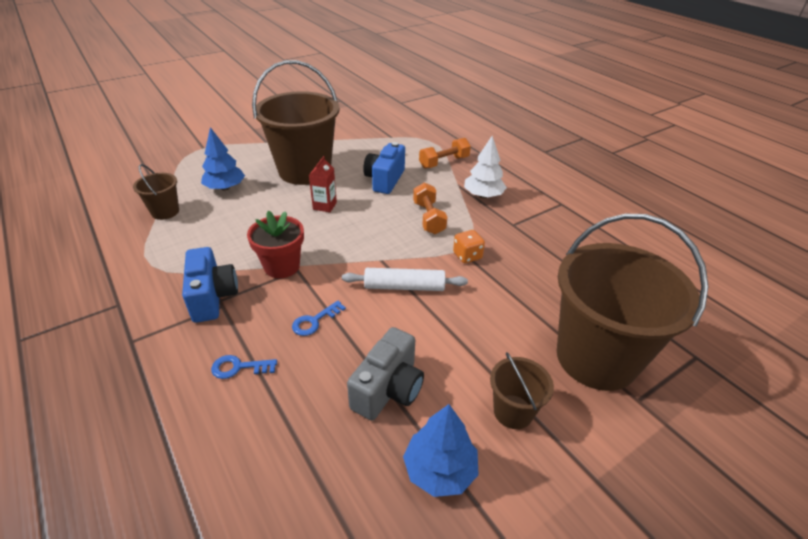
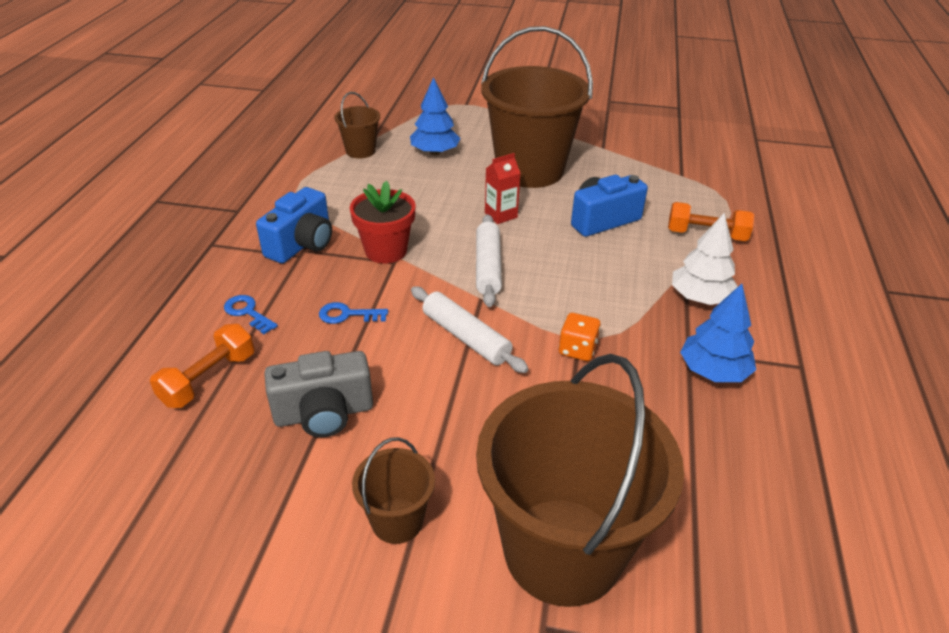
camera: 45 degrees right, 0 degrees up
blue tree [403,404,479,497] -> blue tree moved to [680,284,756,382]
orange dumbbell [413,182,447,234] -> orange dumbbell moved to [150,324,254,408]
none -> white rolling pin [476,214,502,307]

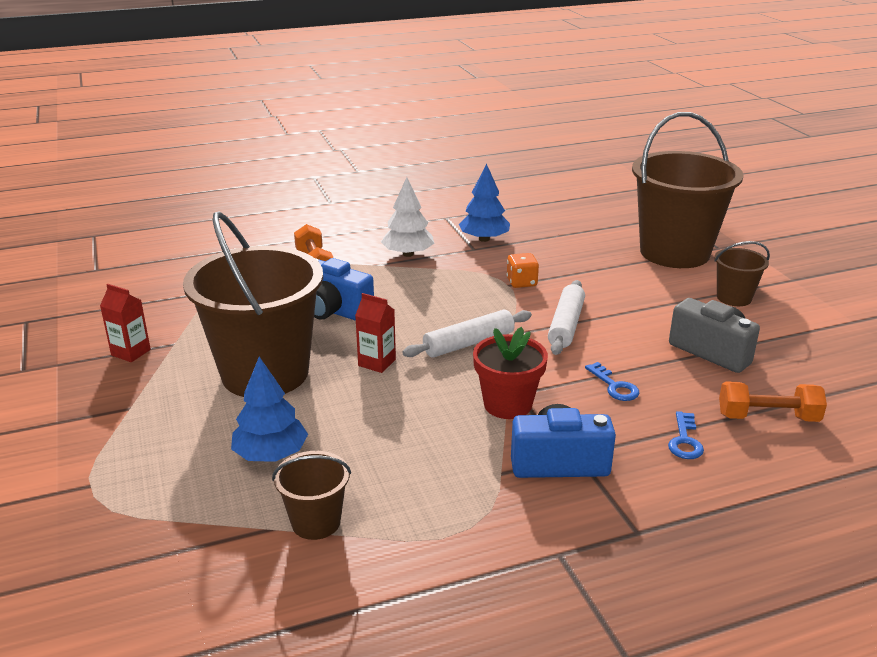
camera: 120 degrees left, 10 degrees down
none -> red carton [100,284,151,362]

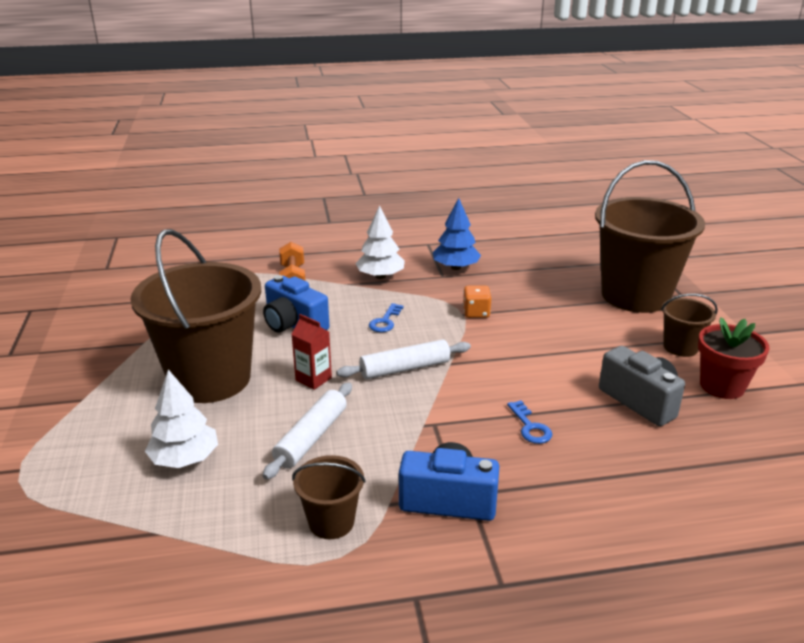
camera: 10 degrees right, 0 degrees up
red carton [100,284,151,362] -> none
blue tree [231,357,308,462] -> white tree [145,370,218,468]
brown bucket [272,451,351,540] -> brown bucket moved to [292,455,366,539]
red flower pot [473,327,548,419] -> red flower pot moved to [698,317,770,399]
white rolling pin [548,280,585,355] -> white rolling pin moved to [263,383,352,480]
blue key [668,411,704,459] -> blue key moved to [369,303,404,332]
orange dumbbell [719,381,827,422] -> none

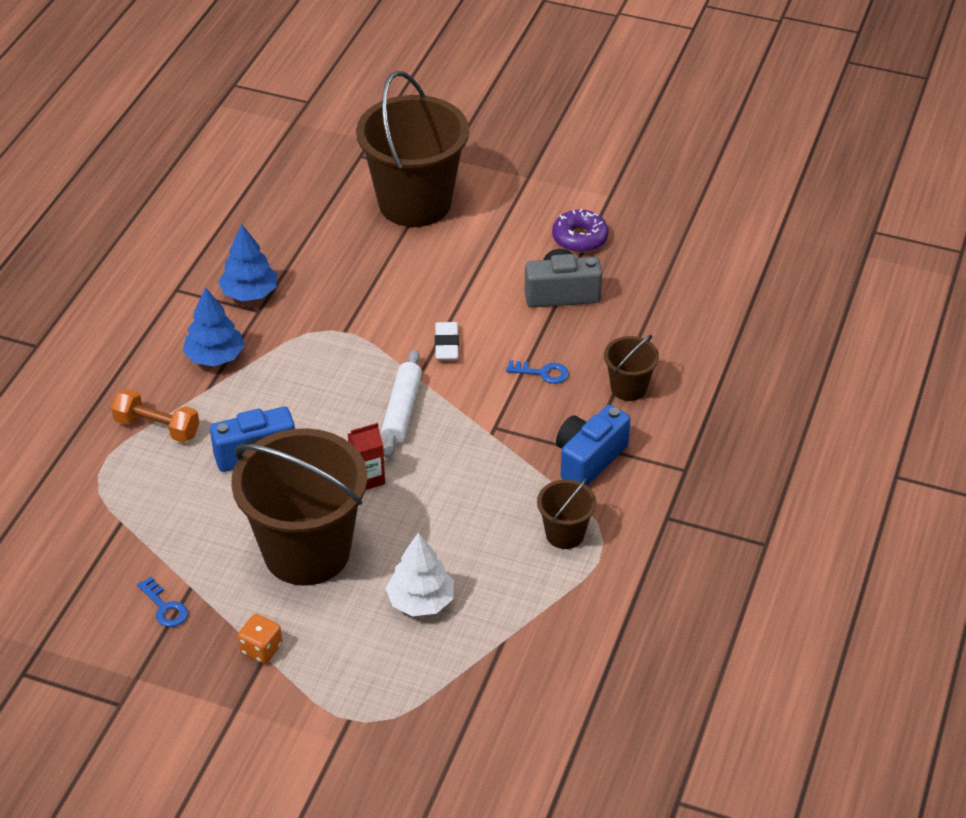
camera: 60 degrees left, 15 degrees up
white rolling pin [263,383,352,480] -> none
white tree [355,205,405,279] -> blue tree [183,287,244,366]
blue key [369,303,404,332] -> blue key moved to [137,577,188,627]
orange dice [463,286,491,318] -> orange dice moved to [238,614,282,664]
brown bucket [661,294,718,357] -> brown bucket moved to [604,335,659,401]
red flower pot [698,317,770,399] -> purple donut [552,209,609,253]
none -> white eraser [435,322,459,360]

